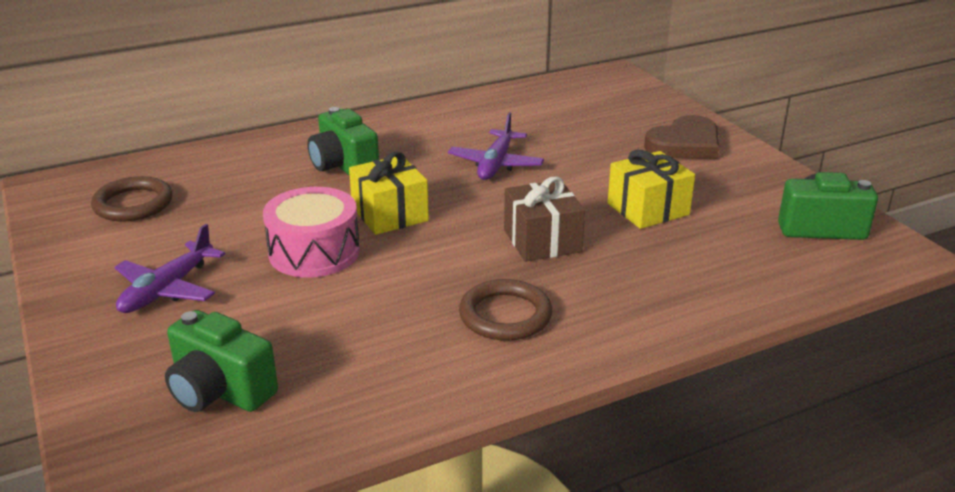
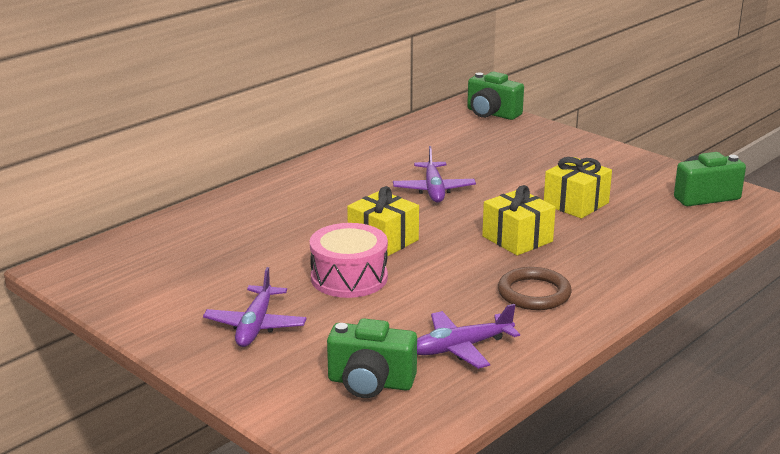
camera: 20 degrees left, 5 degrees down
brown ring [91,176,172,221] -> none
green camera [307,107,379,176] -> green camera moved to [467,72,524,120]
brown gift [504,176,585,262] -> yellow gift [482,185,556,256]
brown heart [644,115,719,159] -> none
none -> purple plane [417,304,520,369]

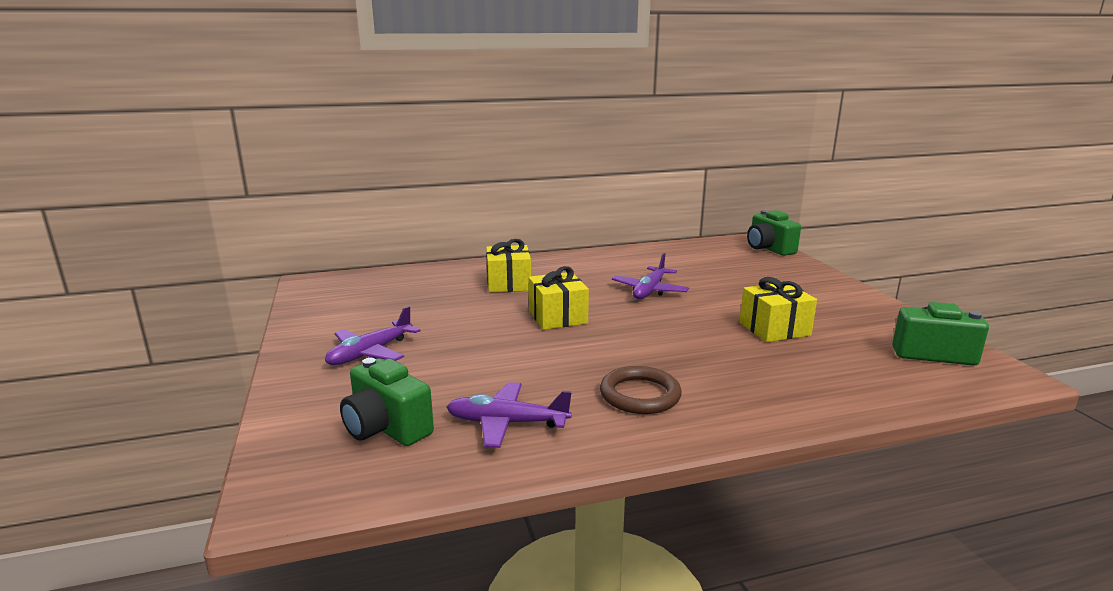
camera: 30 degrees right, 5 degrees down
pink drum [310,223,388,298] -> none
yellow gift [482,185,556,256] -> yellow gift moved to [486,239,531,293]

